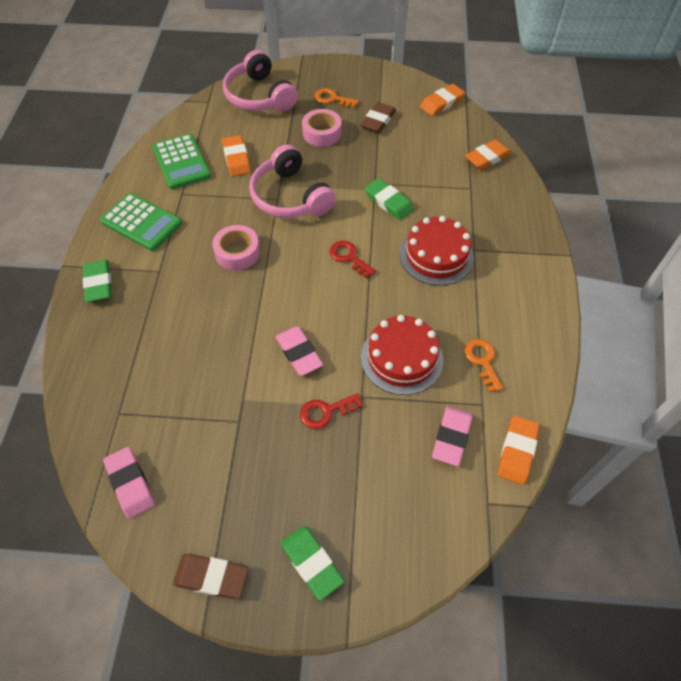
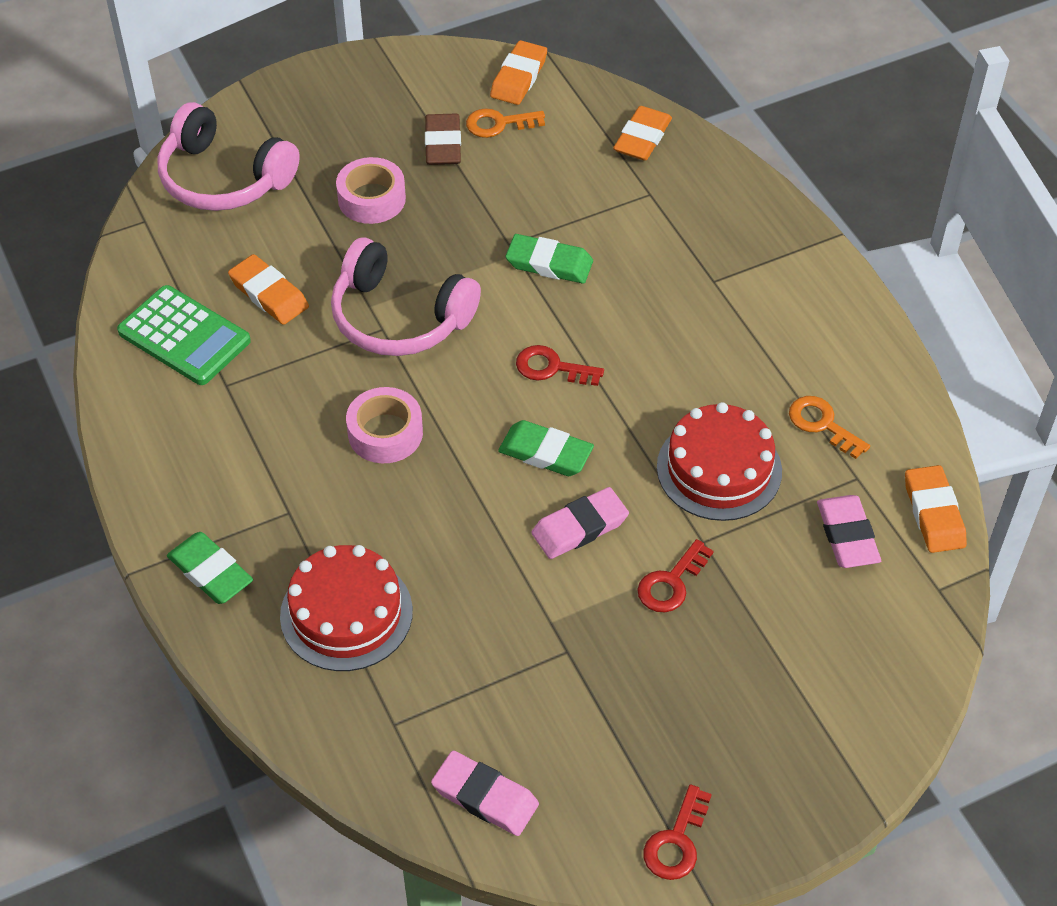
camera: 30 degrees left, 5 degrees down
green calculator [100,193,182,251] -> none
brown eraser [173,554,249,599] -> red key [643,784,712,880]
pink eraser [275,326,323,376] -> pink eraser turned 60 degrees counterclockwise [531,487,629,559]
green eraser [281,526,344,601] -> green eraser moved to [498,420,594,476]
orange key [314,88,359,108] -> orange key moved to [466,108,545,138]
red cake [400,216,474,286] -> red cake moved to [280,545,413,671]

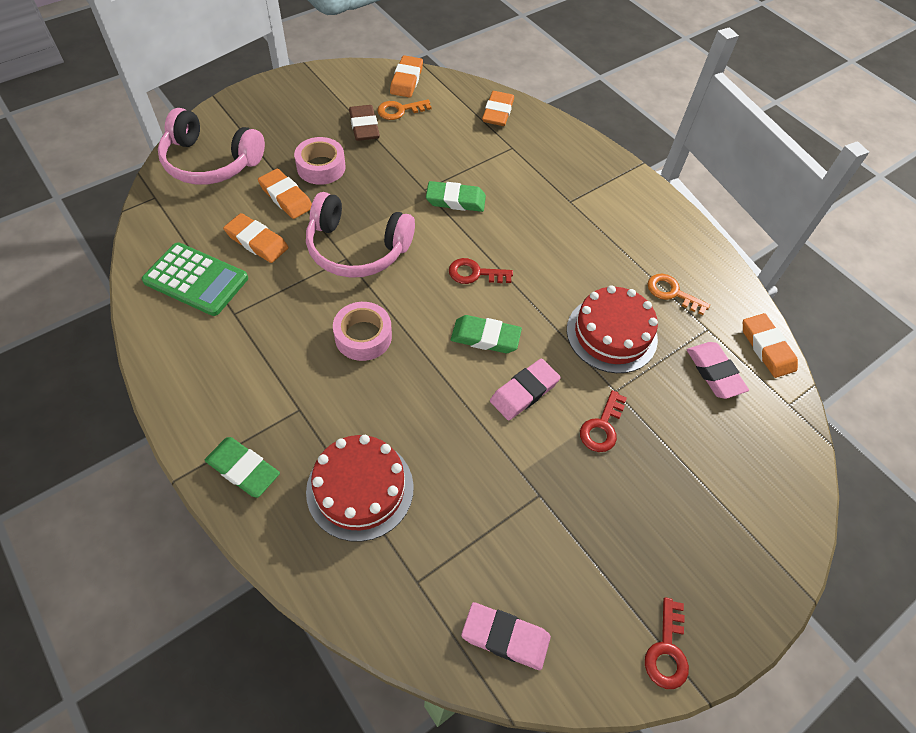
camera: 15 degrees left, 5 degrees up
none -> orange eraser [258,168,312,219]

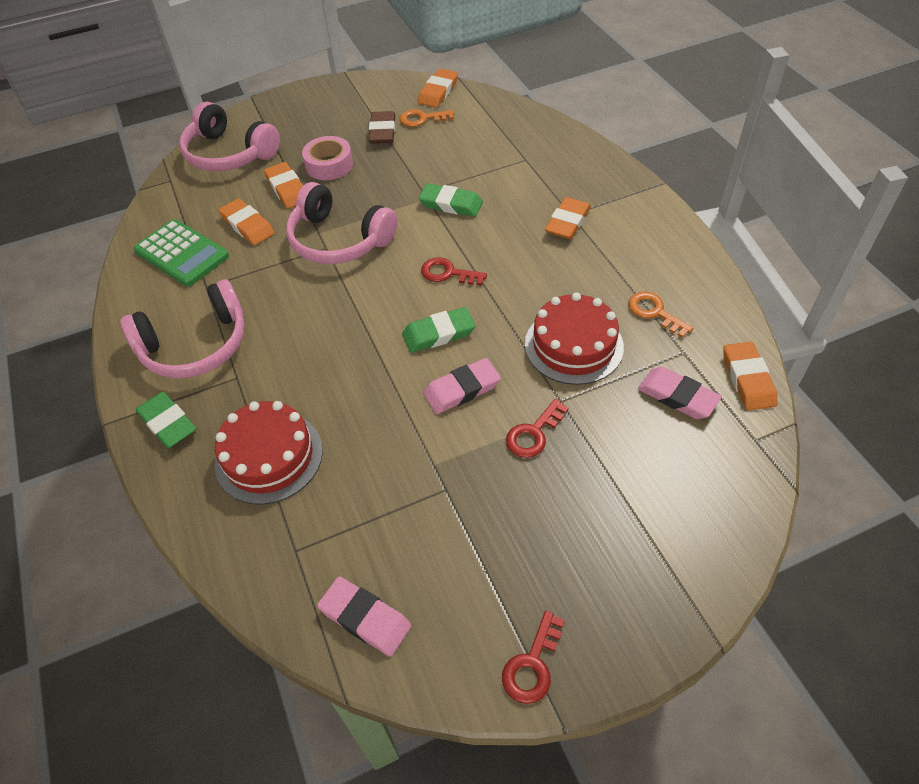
camera: 20 degrees right, 5 degrees down
pink tape [333,302,392,361] -> none
green eraser [451,315,522,353] -> green eraser turned 45 degrees counterclockwise [402,307,475,353]
orange eraser [482,91,514,126] -> orange eraser moved to [545,197,591,239]
pink eraser [687,342,749,399] -> pink eraser turned 45 degrees counterclockwise [638,367,722,419]
none -> pink headphones [120,280,245,378]

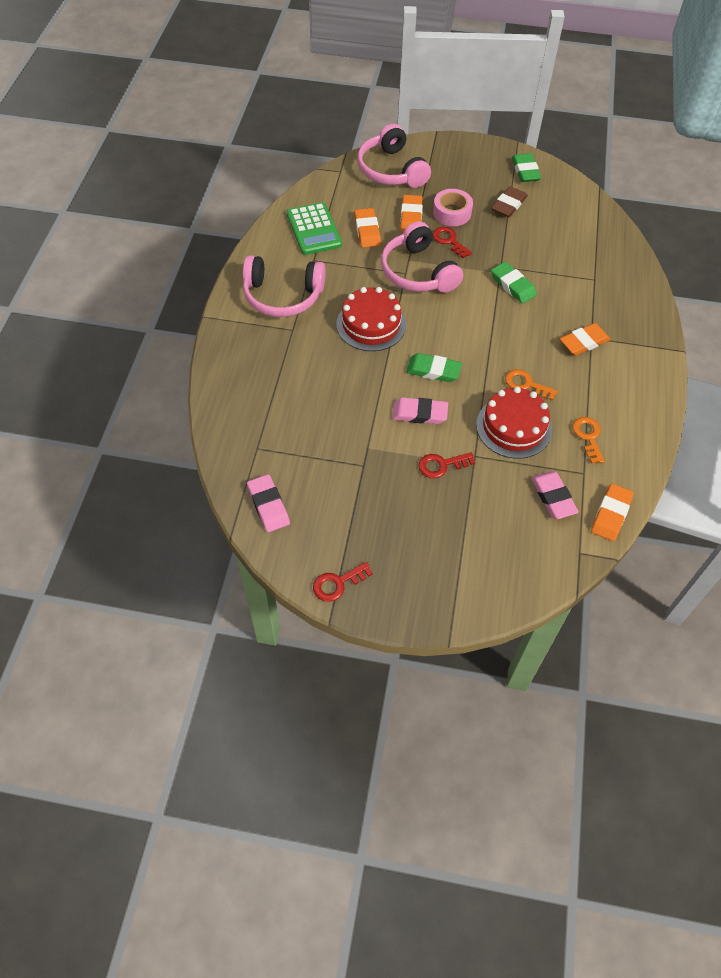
camera: 30 degrees right, 5 degrees up
green eraser [136,392,196,448] -> green eraser moved to [512,154,541,182]
red cake [215,401,323,504] -> red cake moved to [336,287,406,351]
orange key [400,109,454,127] -> orange key moved to [505,369,558,401]
orange eraser [418,68,458,108] -> none
red key [421,257,487,286] -> red key moved to [433,227,472,258]

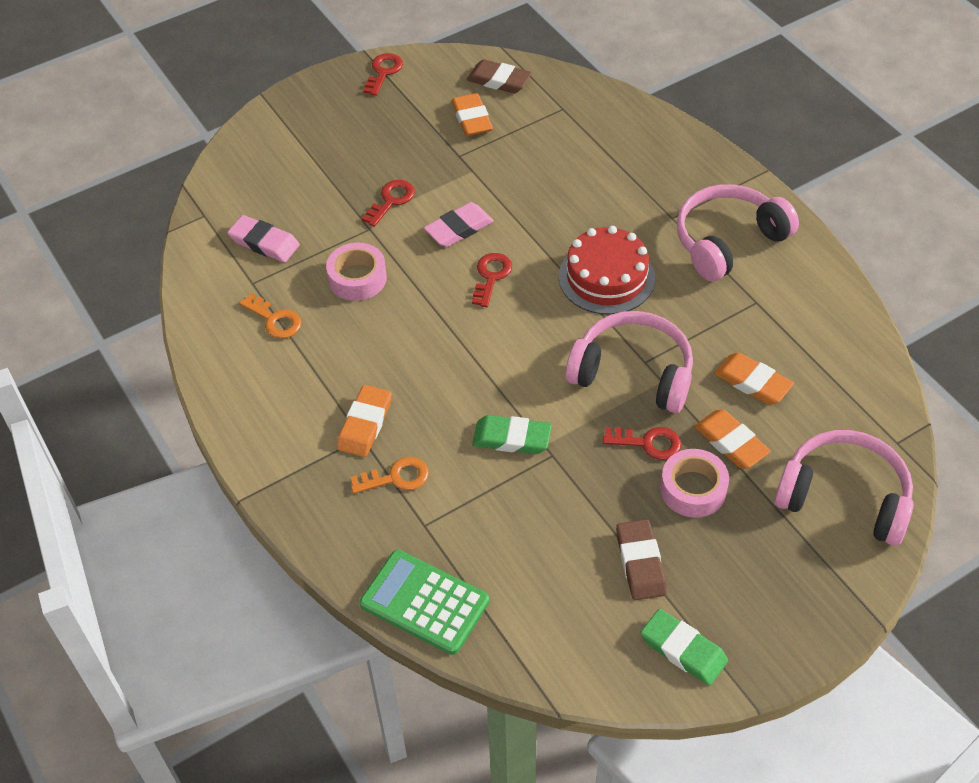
camera: 140 degrees right, 5 degrees down
pink eraser [247,474,290,532] -> brown eraser [467,59,532,93]
green calculator [287,202,342,255] -> green calculator moved to [360,550,489,655]
green eraser [406,353,462,382] -> red key [472,253,512,307]
red cake [476,387,552,459] -> pink tape [326,243,387,301]
orange key [505,369,558,401] -> orange key moved to [350,457,429,494]
orange eraser [591,483,634,541] -> orange eraser moved to [451,93,493,136]

